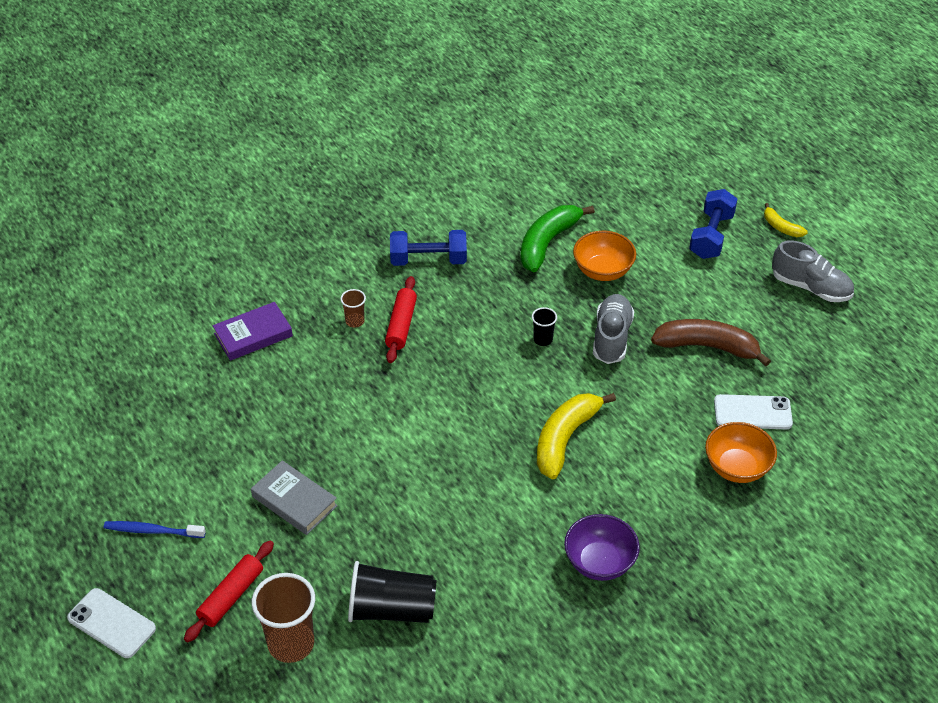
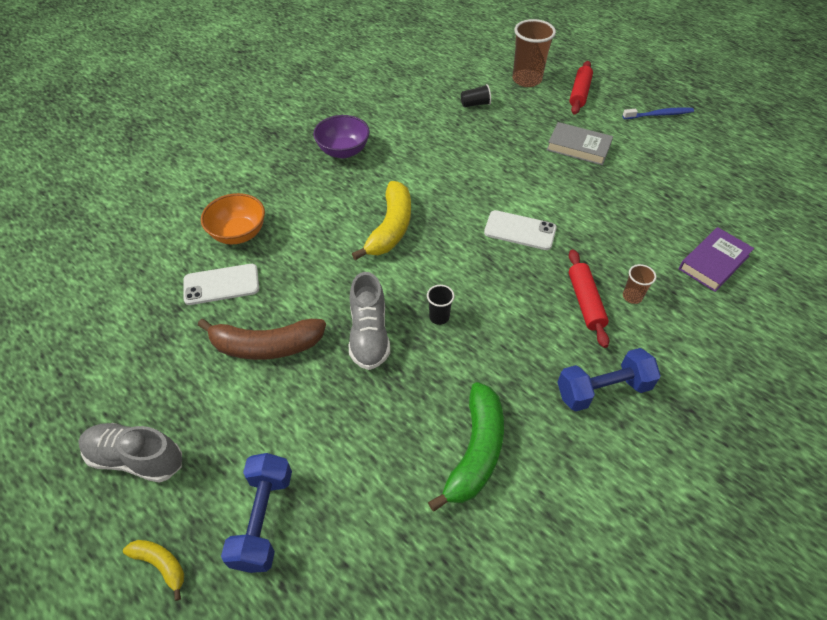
camera: 165 degrees right, 5 degrees up
white phone [67,588,156,658] -> white phone moved to [484,210,557,250]
black cup [348,561,436,623] -> black cup [461,84,491,107], size x0.49
orange bowl [573,231,636,281] -> none

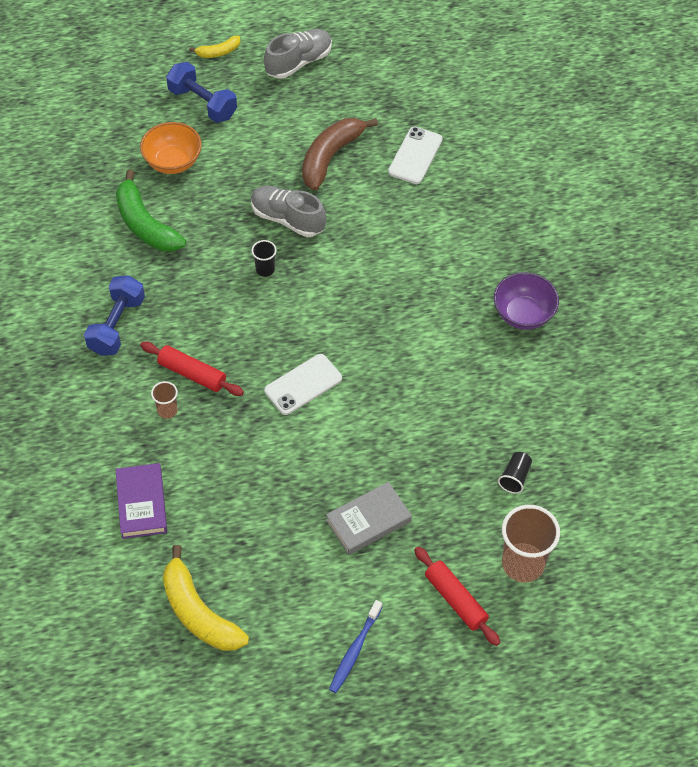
camera: 125 degrees right, 5 degrees up
orange bowl [201,193,265,244] -> orange bowl moved to [140,122,202,174]
yellow banana [352,181,411,260] -> yellow banana moved to [163,545,249,651]

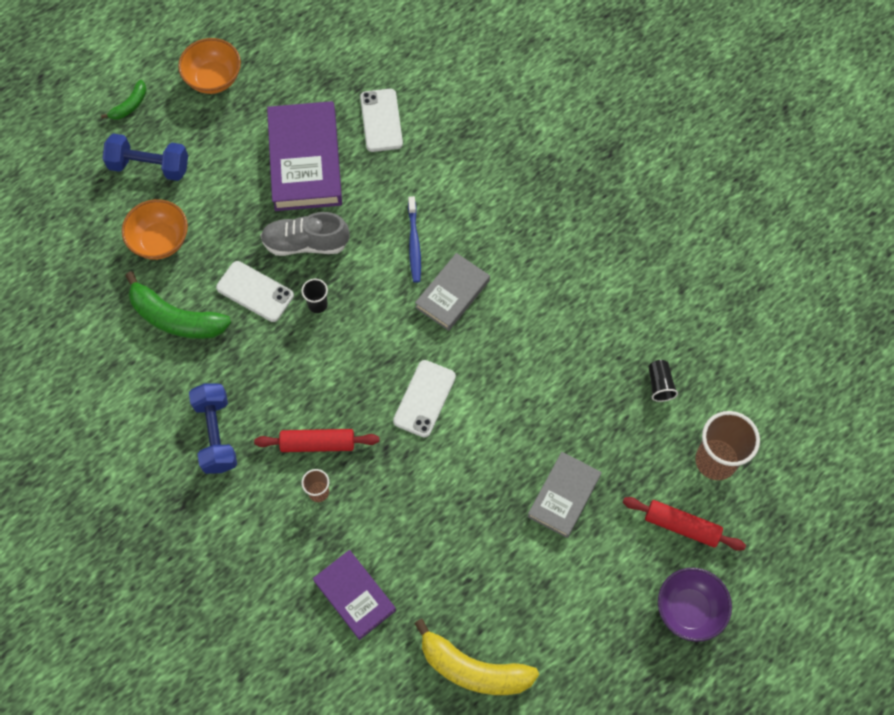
camera: 30 degrees left, 10 degrees up
yellow banana [189,36,240,58] -> green banana [101,80,147,120]
grey shoe [264,29,332,79] -> orange bowl [178,38,241,94]
brown banana [302,118,378,191] -> purple book [267,101,342,211]
blue toothbrush [329,600,382,693] -> blue toothbrush moved to [408,196,421,283]
purple bowl [494,272,559,330] -> purple bowl moved to [658,568,732,642]
none -> white phone [216,261,294,322]
none -> grey book [415,253,490,331]

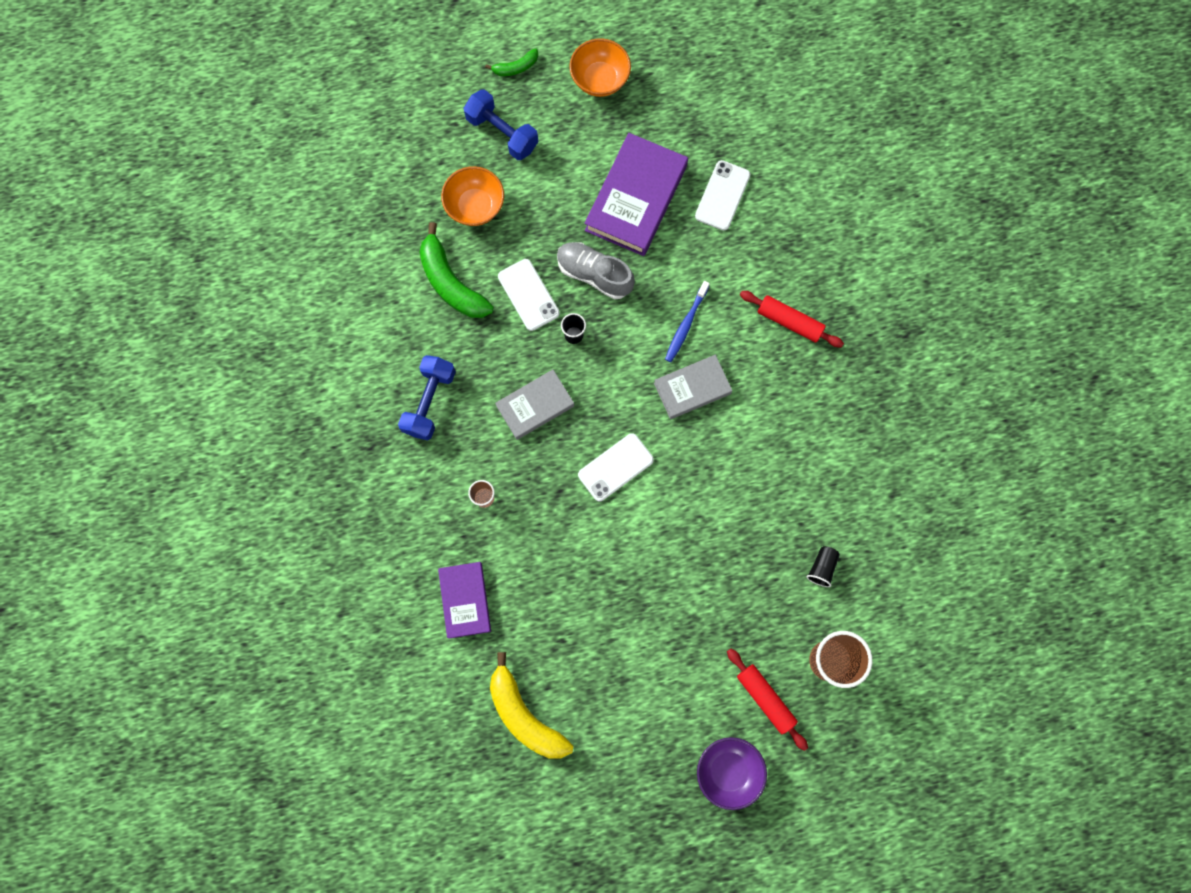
camera: 30 degrees right, 10 degrees up
red rolling pin [254,429,379,452] -> red rolling pin moved to [740,291,844,347]
grey book [527,452,601,538] -> grey book moved to [495,369,574,440]

